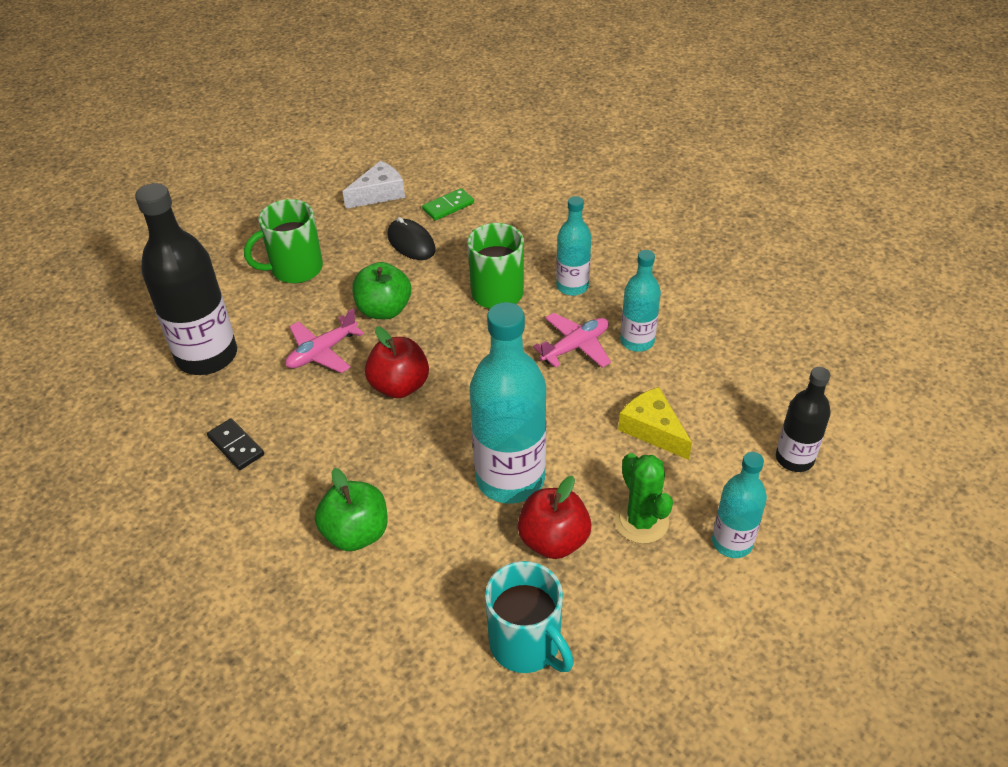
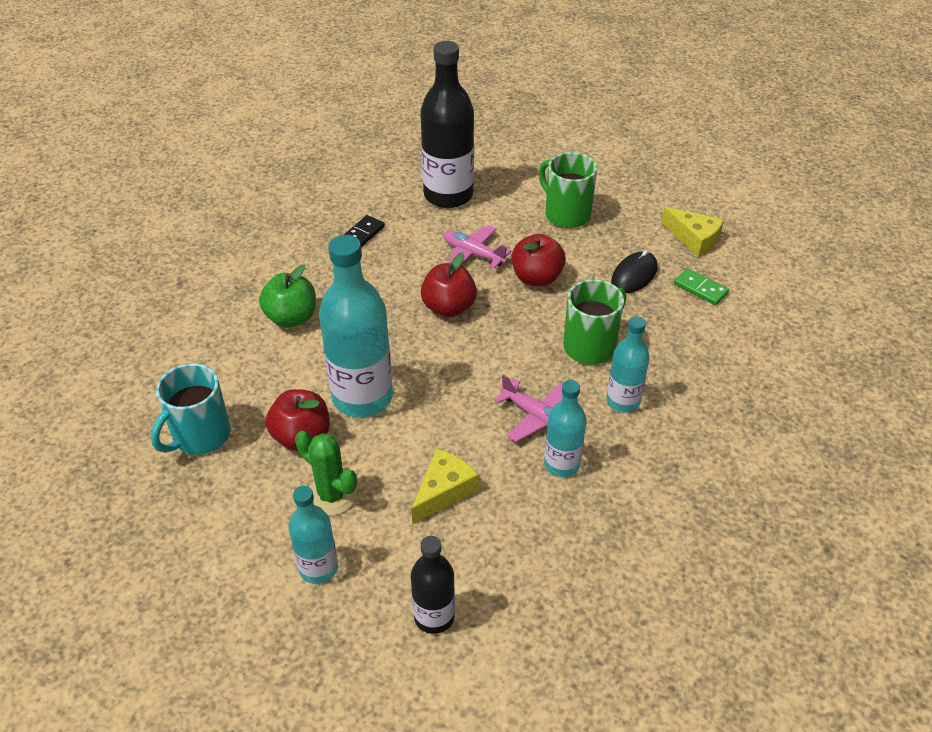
camera: 75 degrees right, 0 degrees up
white cheese [342,161,405,209] -> yellow cheese [661,207,724,257]
green apple [352,262,411,319] -> red apple [512,234,566,286]
green cactus [614,453,673,544] -> green cactus turned 75 degrees clockwise [295,431,357,516]

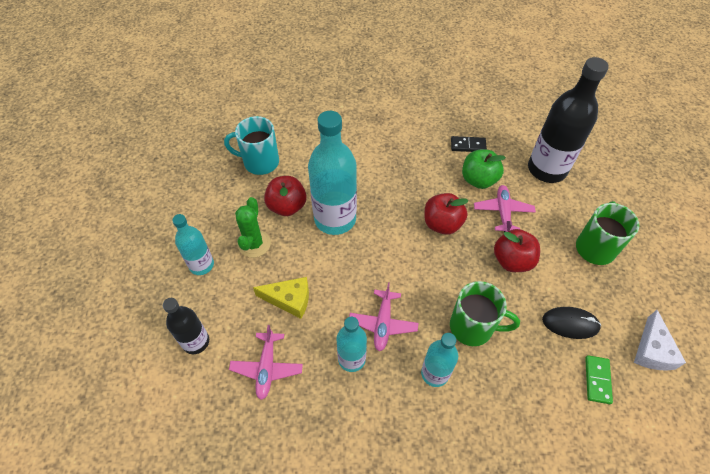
camera: 60 degrees right, 10 degrees up
green apple [259,265,316,328] -> green apple moved to [462,150,506,189]
yellow cheese [661,207,724,257] -> white cheese [634,310,686,370]
none -> pink plane [229,325,303,400]

